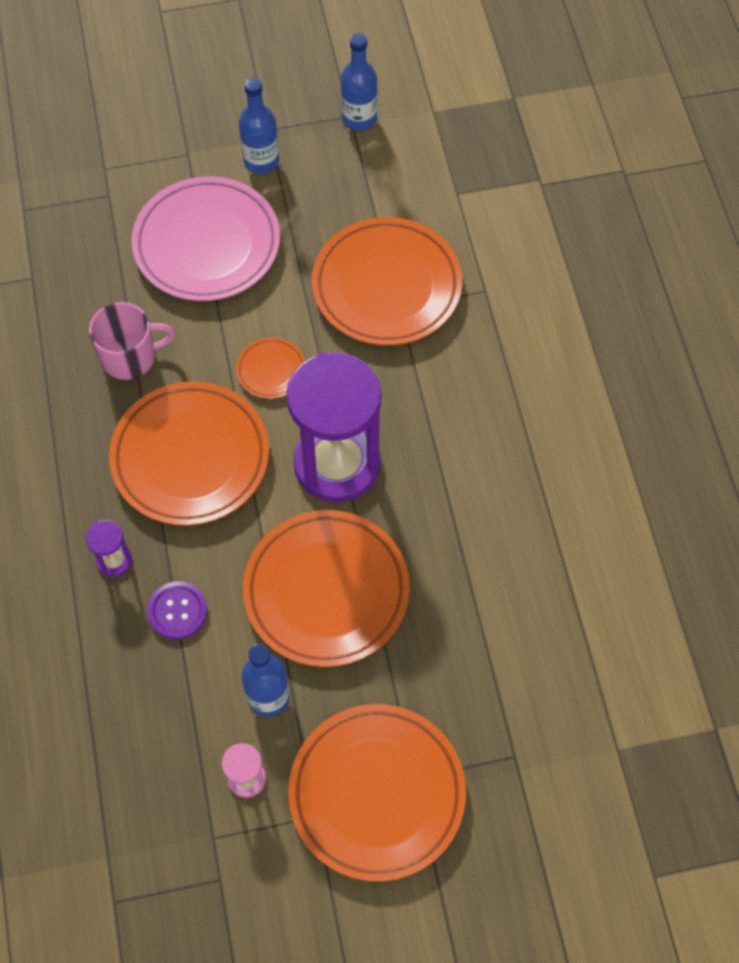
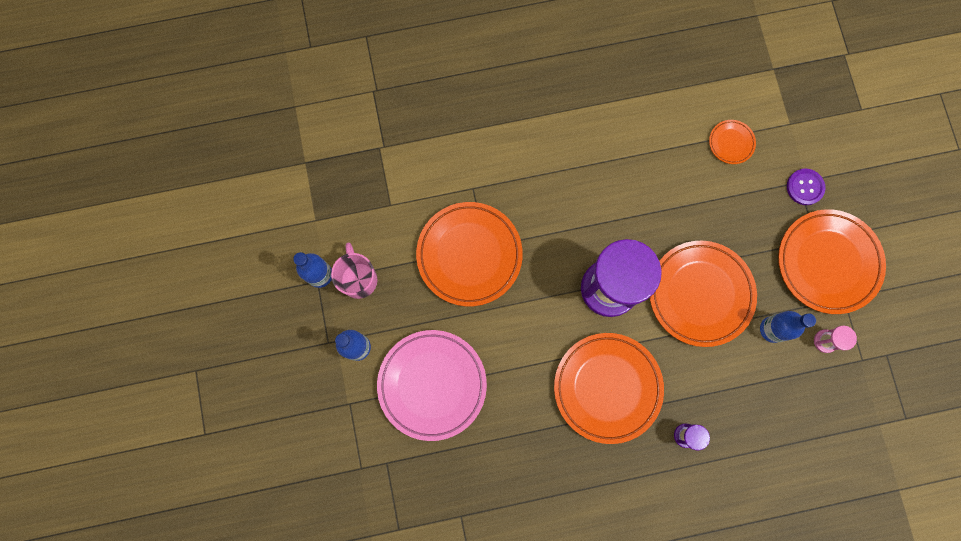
camera: 90 degrees left, 15 degrees up
pink mug [89,302,175,380] -> pink mug moved to [331,243,377,299]
purple button [147,581,208,640] -> purple button moved to [787,169,825,205]
orange plate [236,337,305,399] -> orange plate moved to [709,120,756,164]

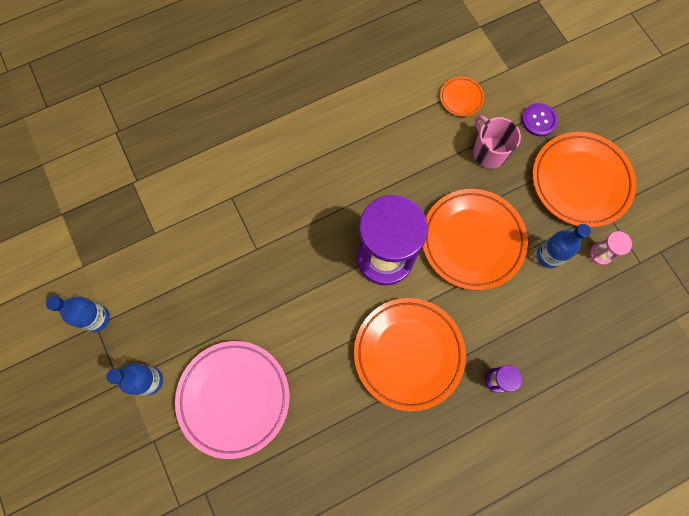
camera: 15 degrees left, 5 degrees down
pink mug [331,243,377,299] -> pink mug moved to [473,115,521,169]
orange plate [416,202,523,306] -> none

